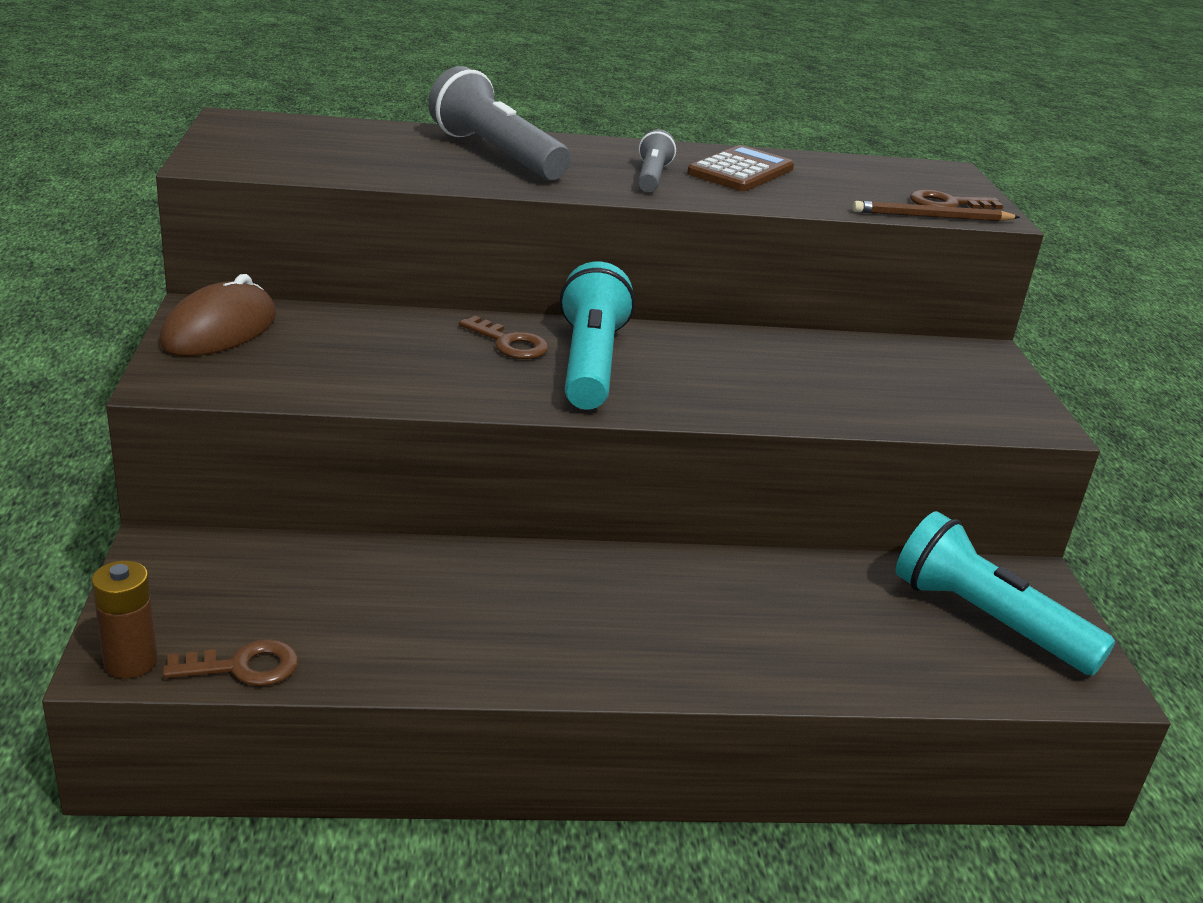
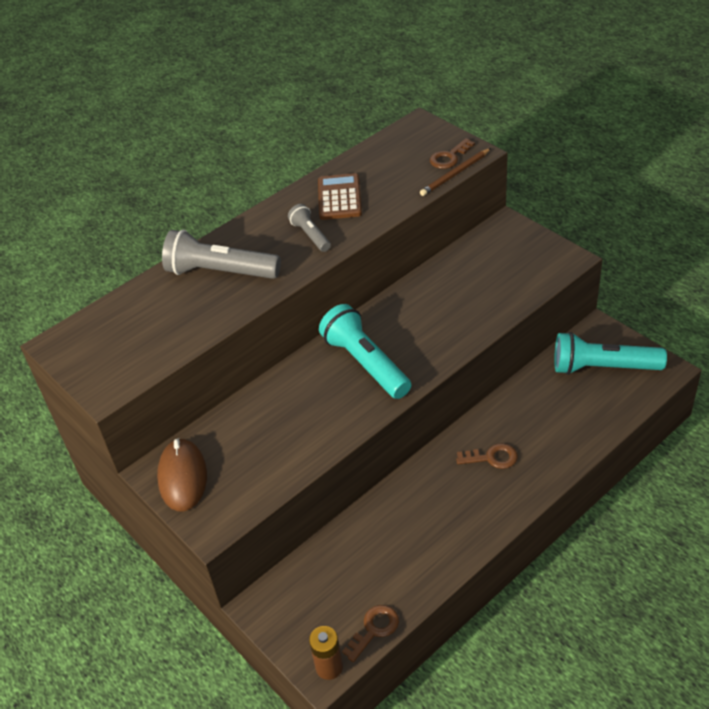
camera: 30 degrees left, 15 degrees up
brown key [459,316,549,359] -> brown key moved to [456,443,518,469]

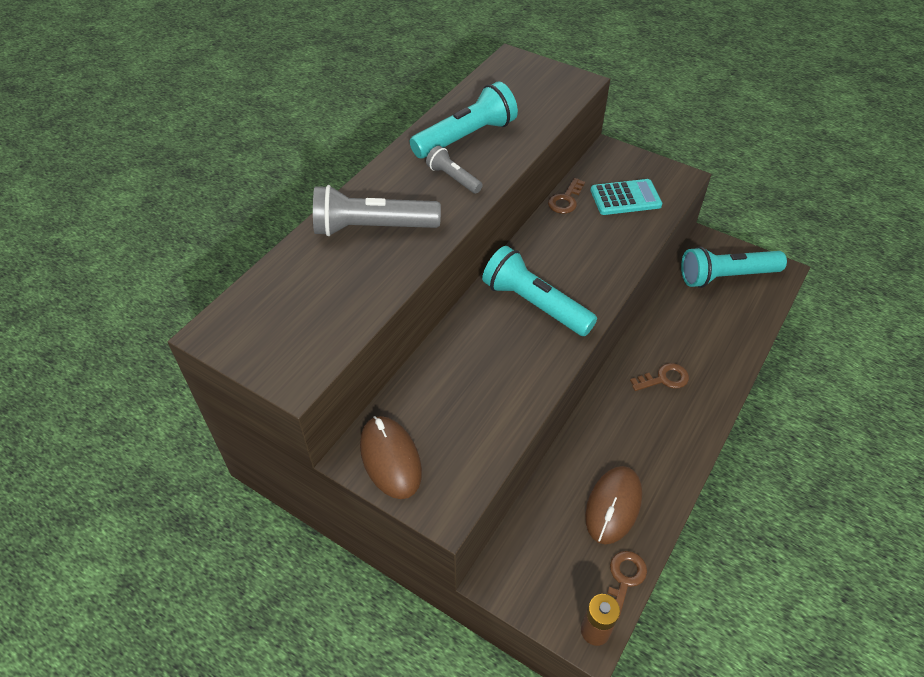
camera: 20 degrees left, 5 degrees up
brown calculator [318,173,362,220] -> turquoise flashlight [410,82,518,158]
brown pencil [420,148,491,196] -> none
brown key [430,138,475,169] -> brown key moved to [548,178,585,214]
none -> brown mouse [585,466,642,545]
none -> turquoise calculator [591,179,663,215]

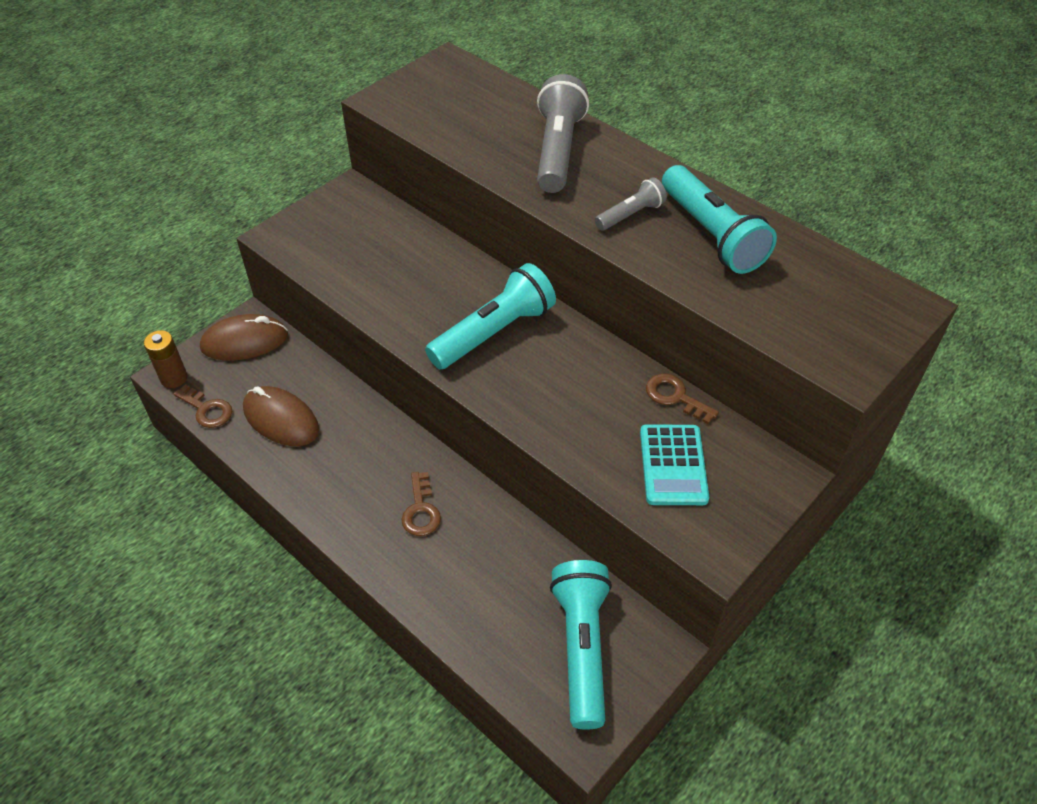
camera: 100 degrees right, 0 degrees up
brown mouse [360,416,422,499] -> brown mouse moved to [200,314,288,361]

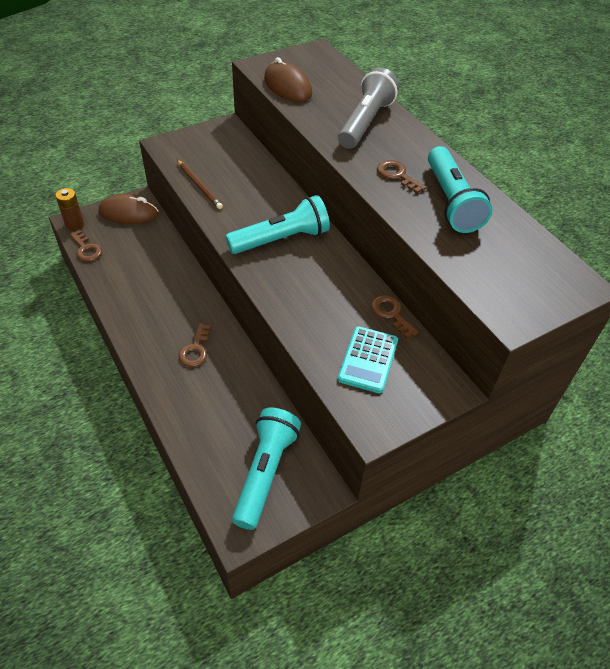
camera: 15 degrees right, 0 degrees up
brown mouse [243,386,319,446] -> brown mouse moved to [264,57,312,102]
grey flashlight [595,177,667,231] -> brown key [377,160,427,193]
none -> brown pencil [177,160,223,209]

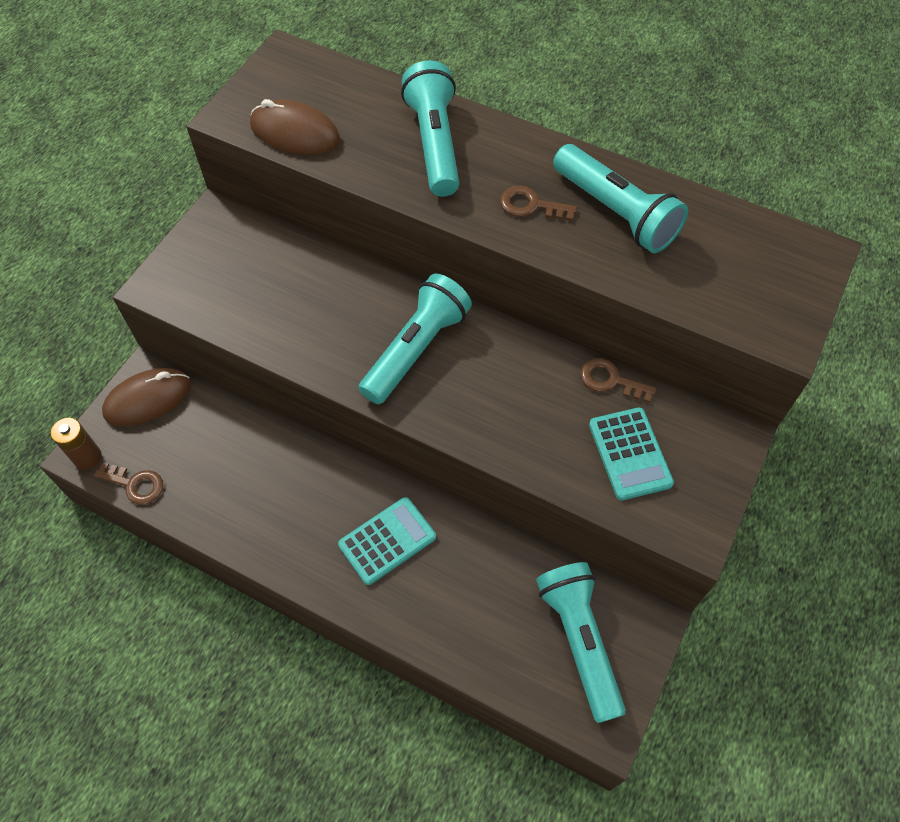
camera: 30 degrees left, 10 degrees up
brown pencil [177,160,223,209] -> none
brown key [179,323,211,367] -> turquoise calculator [338,497,436,585]
grey flashlight [338,67,399,149] -> turquoise flashlight [401,60,460,197]

